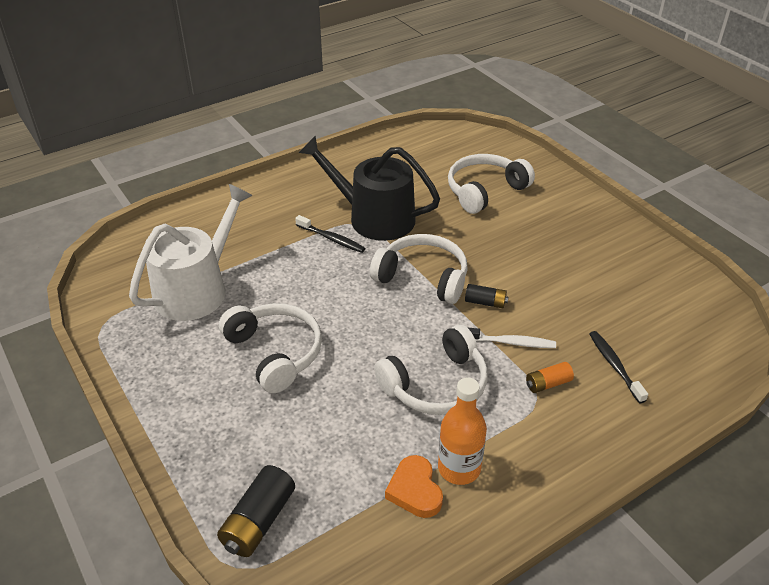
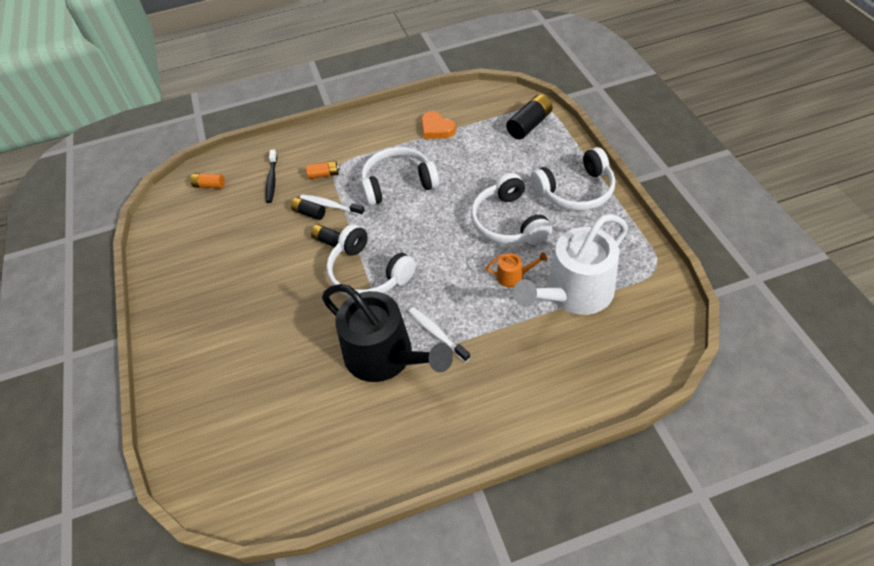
camera: 160 degrees left, 10 degrees up
black toothbrush [295,215,365,253] -> white toothbrush [408,307,470,362]
orange heart [385,455,443,518] -> orange heart turned 135 degrees clockwise [421,111,456,139]
orange bottle [438,378,487,485] -> none
white headphones [448,154,535,214] -> white headphones moved to [531,147,615,211]
none -> orange battery [190,173,225,188]
none -> black battery [291,197,325,220]
none -> orange watering can [486,252,547,287]

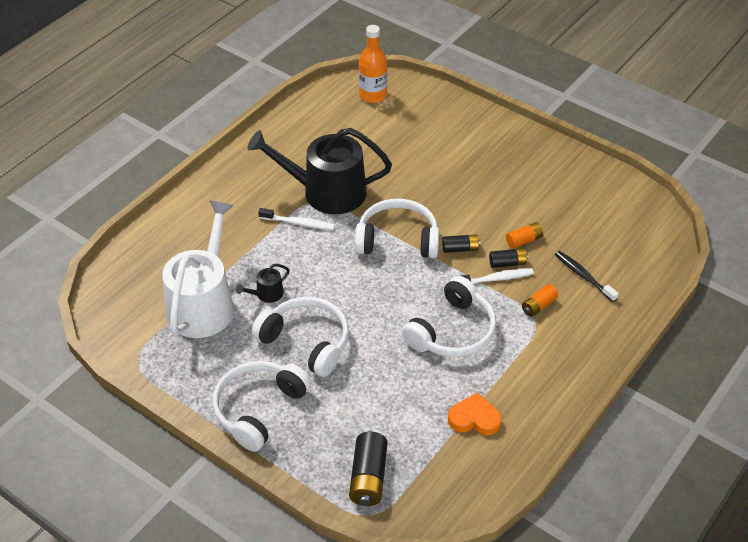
camera: 140 degrees right, 5 degrees down
orange battery [190,173,225,188] -> orange battery moved to [506,222,543,249]
orange watering can [486,252,547,287] -> black watering can [236,264,290,303]
none -> orange bottle [359,25,387,103]

